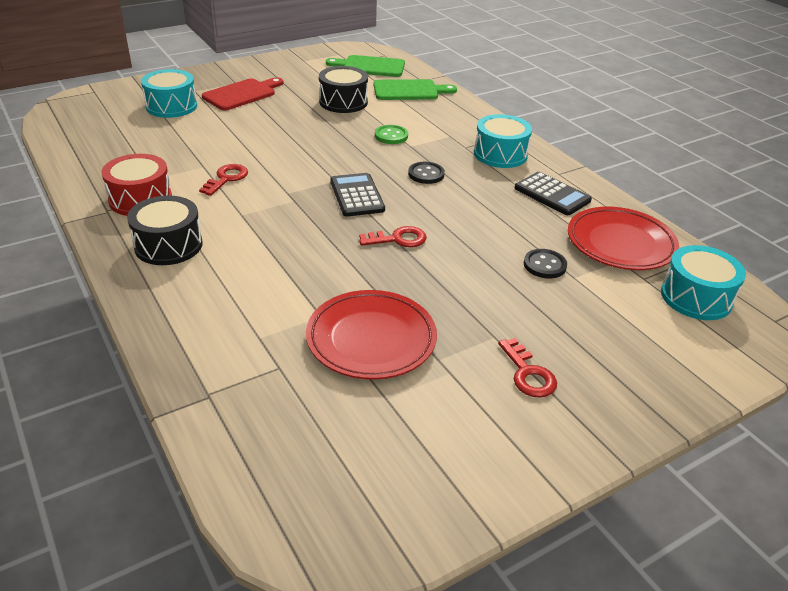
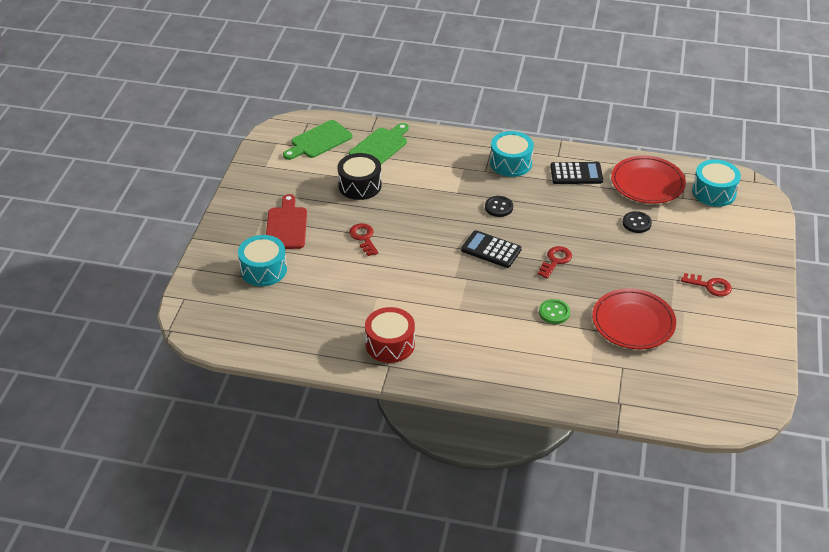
camera: 45 degrees left, 5 degrees up
black drum [127,196,202,265] -> none
red key [199,164,248,196] -> red key moved to [349,223,378,256]
green button [375,125,408,144] -> green button moved to [539,299,570,324]

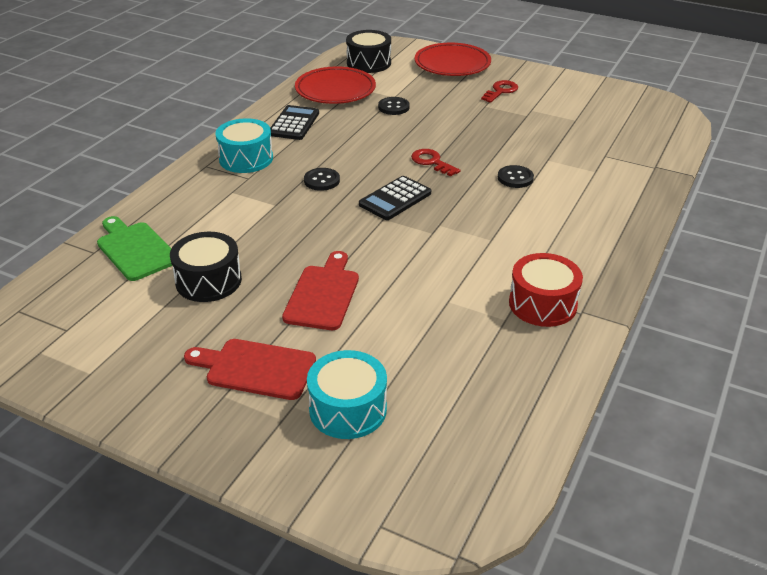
camera: 75 degrees left, 5 degrees down
green cutting board [283,120,353,160] -> none
red key [349,223,378,256] -> red cutting board [282,251,359,330]
green button [539,299,570,324] -> black button [498,165,534,188]
red plate [592,289,676,349] -> red plate moved to [415,43,491,76]
turquoise drum [692,159,741,207] -> black drum [346,30,391,73]

